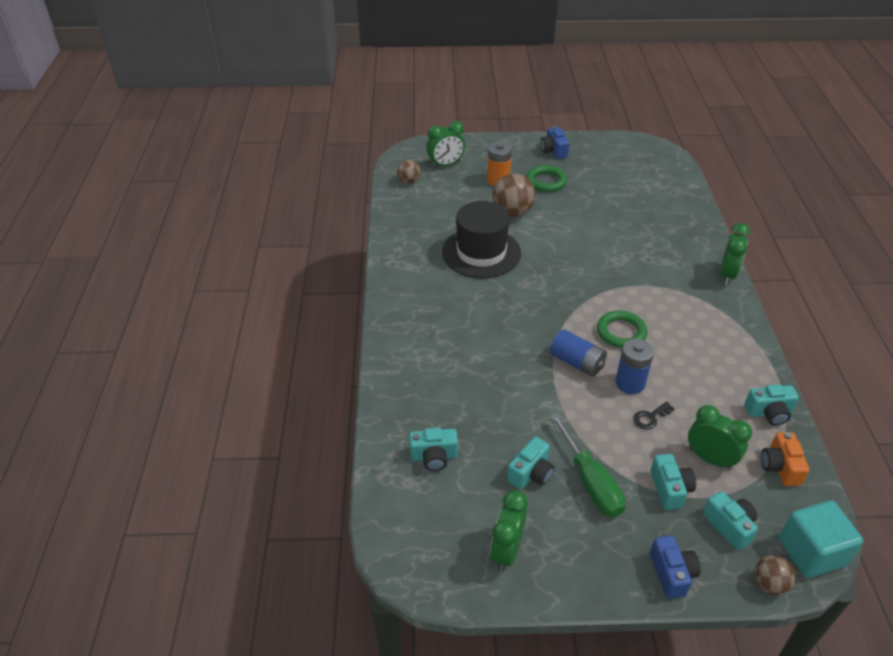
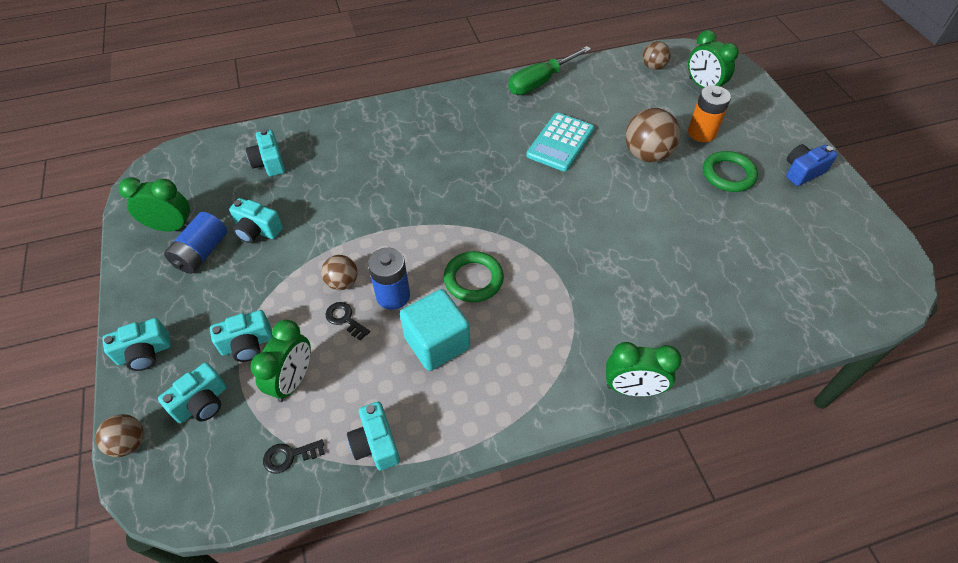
camera: 75 degrees right, 10 degrees up
black hat [442,201,521,279] -> turquoise calculator [526,113,595,172]
blue battery [550,329,607,377] -> blue battery moved to [164,212,227,274]
green screwdriver [550,413,625,517] -> green screwdriver moved to [508,46,591,95]
blue camera [650,535,701,599] -> turquoise camera [102,318,171,371]
orange camera [761,432,809,486] -> black key [263,439,325,474]
turquoise cube [779,501,863,578] -> turquoise cube moved to [400,289,470,371]
none -> brown ball [321,255,357,290]

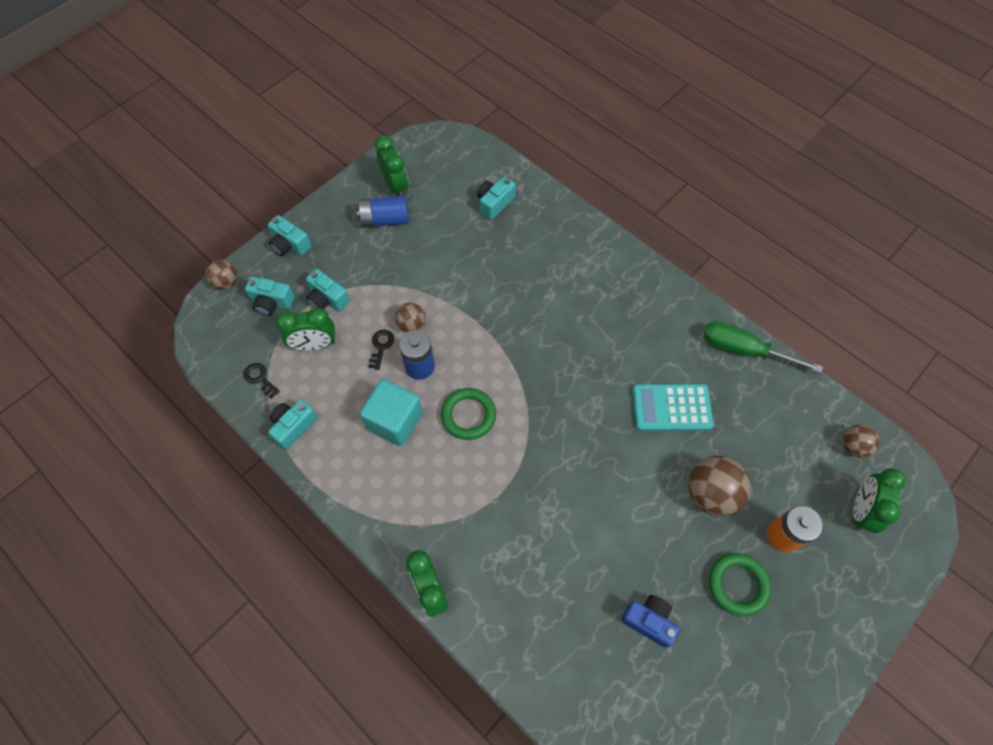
camera: 60 degrees right, 10 degrees up
turquoise camera [229,198,283,243] -> none
blue camera [786,144,838,186] -> blue camera moved to [621,595,680,648]

